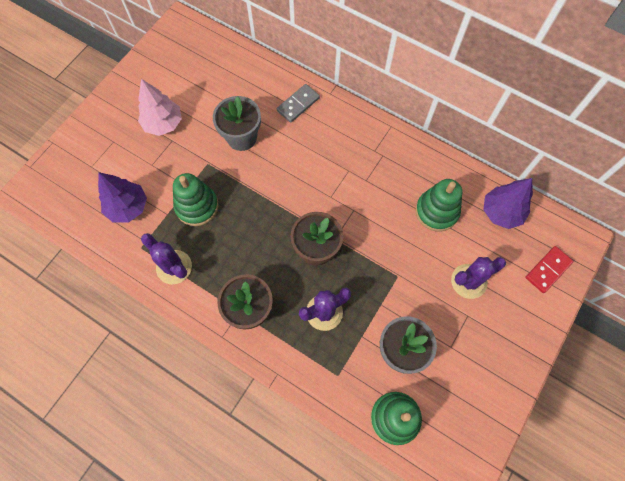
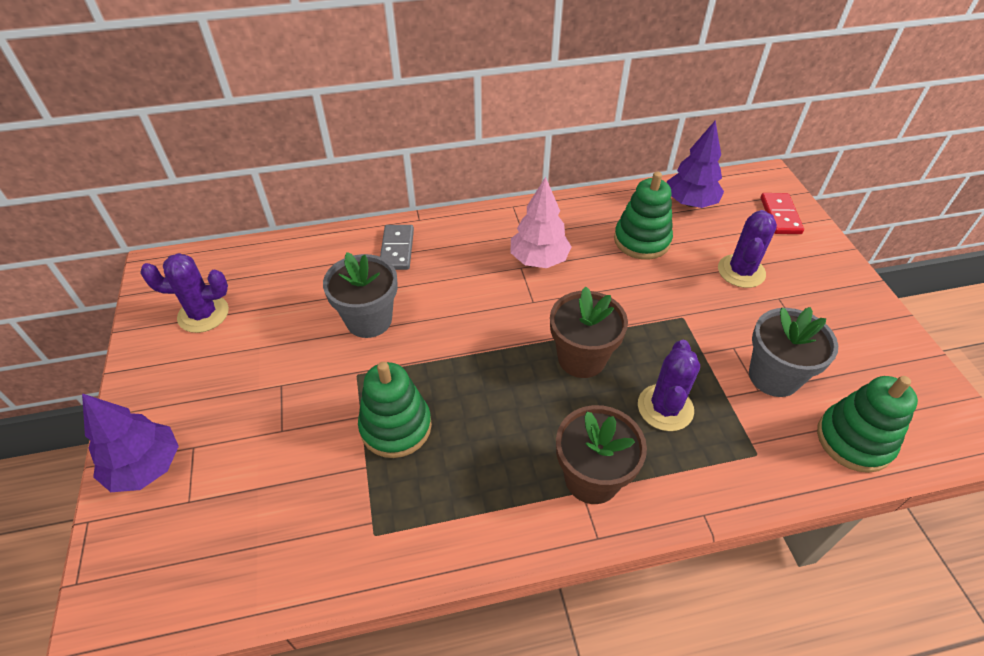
camera: 45 degrees left, 20 degrees down
purple tree [98,172,147,222] -> purple tree moved to [82,393,179,492]
pink tree [138,79,182,136] -> pink tree moved to [511,177,571,268]
purple cactus [141,233,192,284] -> purple cactus moved to [140,253,229,333]

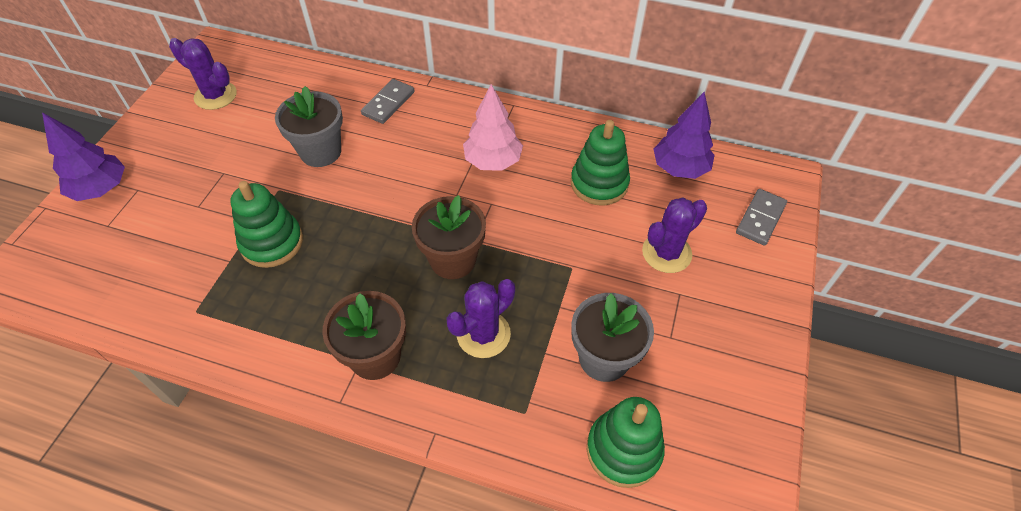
camera: 30 degrees right, 5 degrees up
red domino [761,193,804,234] -> grey domino [736,189,787,246]

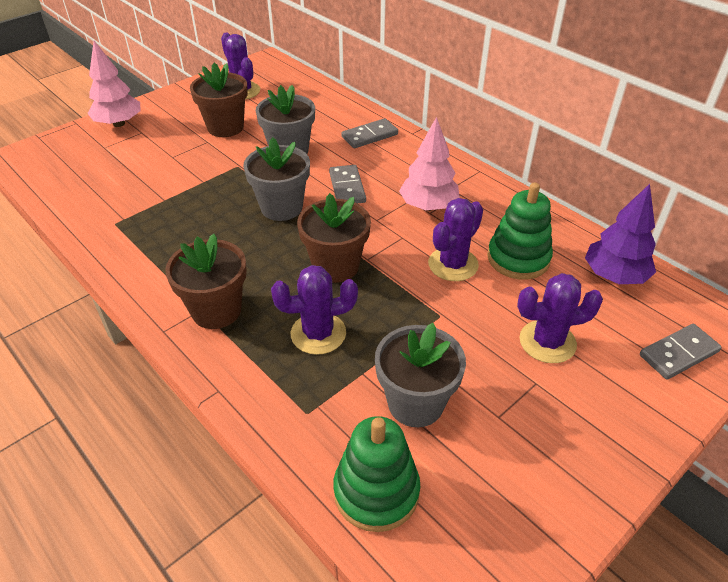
camera: 30 degrees right, 10 degrees down
purple tree [42,113,125,201] -> pink tree [87,41,141,127]
green stacking toy [231,181,303,268] -> none
none -> brown flower pot [190,63,248,137]
none -> grey flower pot [243,137,310,221]
none -> grey domino [329,165,366,203]
none -> purple cactus [428,198,483,281]

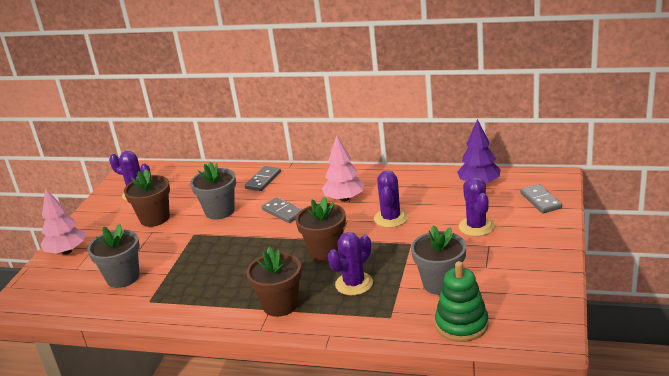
camera: 30 degrees left, 15 degrees down
grey flower pot [243,137,310,221] -> grey flower pot moved to [87,224,140,288]
green stacking toy [487,183,553,280] -> none
purple cactus [517,273,603,363] -> purple cactus turned 60 degrees counterclockwise [459,177,495,236]
grey domino [640,324,722,380] -> grey domino turned 45 degrees counterclockwise [520,184,562,214]

